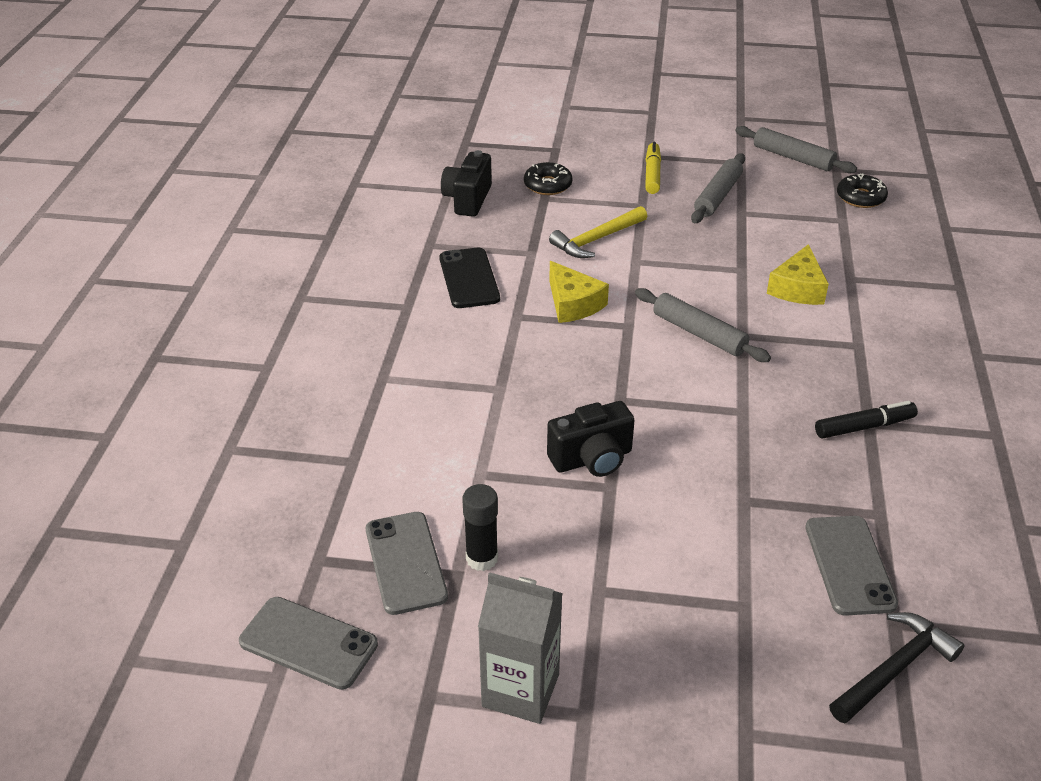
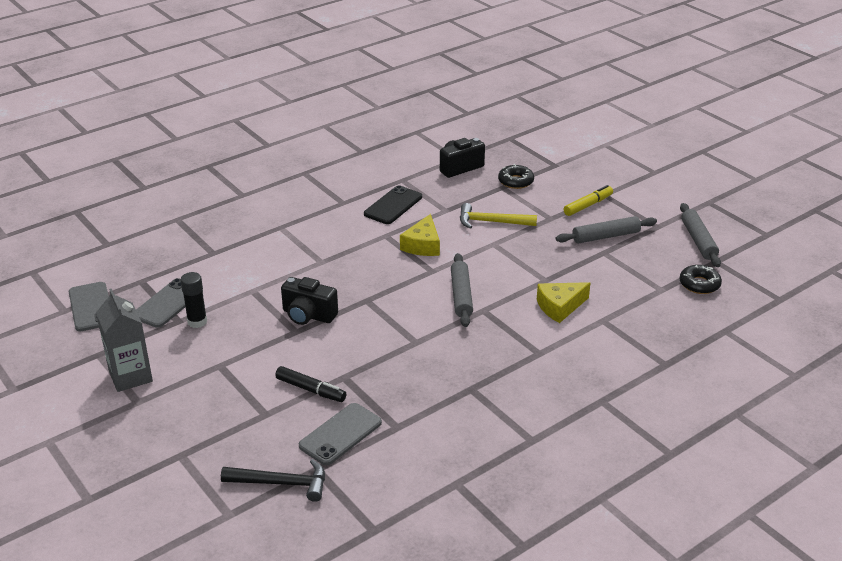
camera: 45 degrees right, 5 degrees down
black marker [815,401,918,439] -> black marker moved to [275,366,346,402]

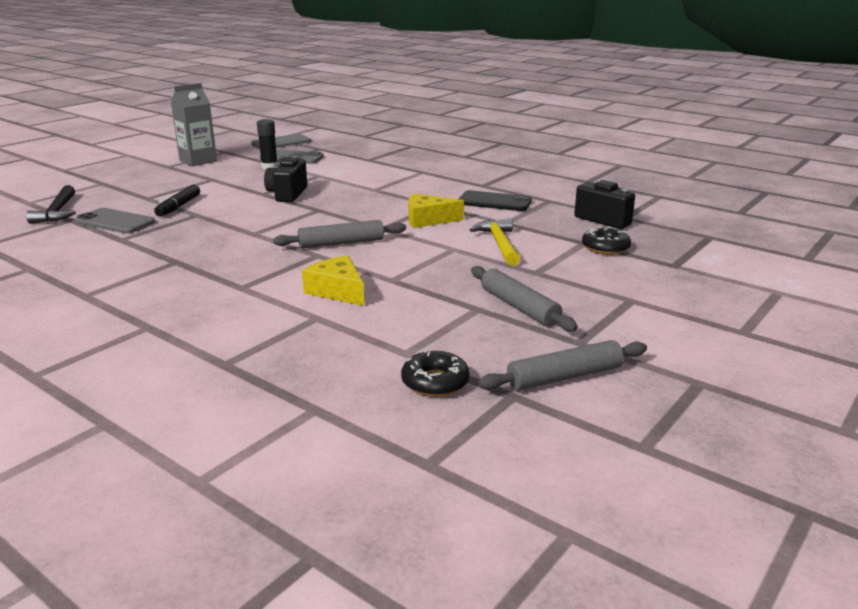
camera: 75 degrees right, 10 degrees down
yellow marker [564,185,613,216] -> none

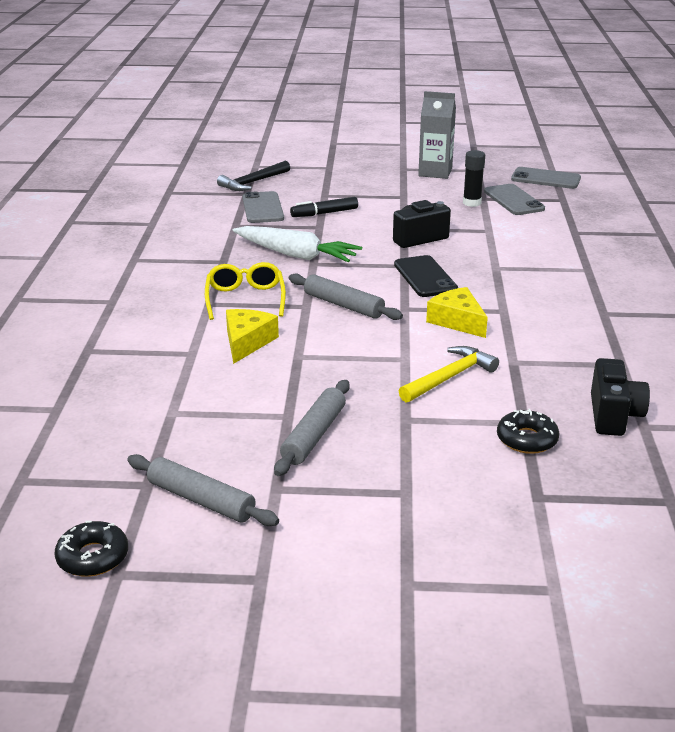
camera: 55 degrees right, 5 degrees up
black donut [401,349,470,397] -> black donut moved to [54,521,128,577]
black phone [459,190,532,211] -> black phone moved to [394,255,458,297]
none -> yellow glasses [205,262,286,320]
none -> white carrot [233,226,362,262]

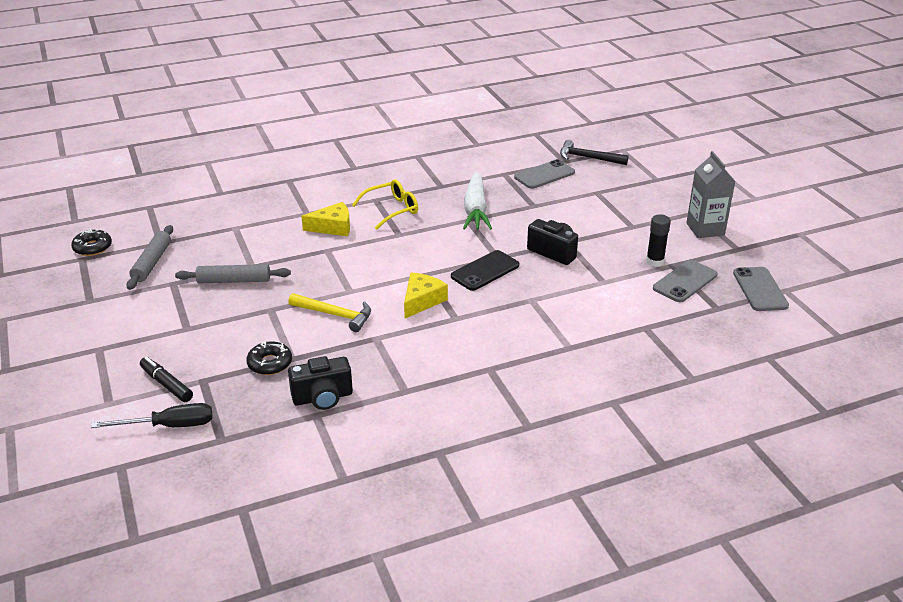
camera: 65 degrees right, 5 degrees up
grey rolling pin [289,274,403,320] -> none
black marker [290,197,358,217] -> black marker moved to [140,357,193,402]
none -> black screwdriver [91,403,212,428]

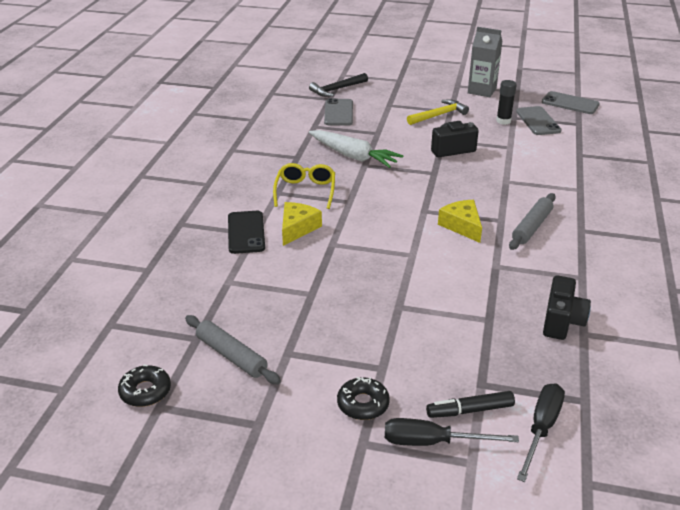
camera: 55 degrees left, 0 degrees up
grey rolling pin [175,264,291,283] -> grey rolling pin moved to [509,193,556,250]
black donut [246,341,292,375] -> black donut moved to [337,377,390,420]
yellow hammer [288,293,371,332] -> yellow hammer moved to [407,99,469,125]
black phone [451,250,519,291] -> black phone moved to [228,211,265,254]
none -> black screwdriver [385,418,519,446]

